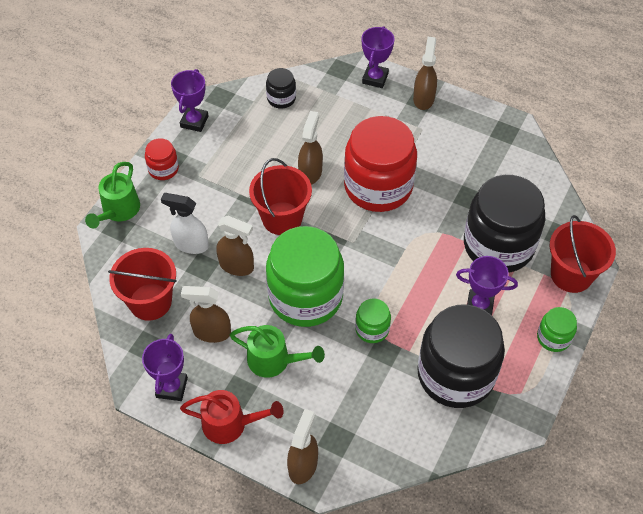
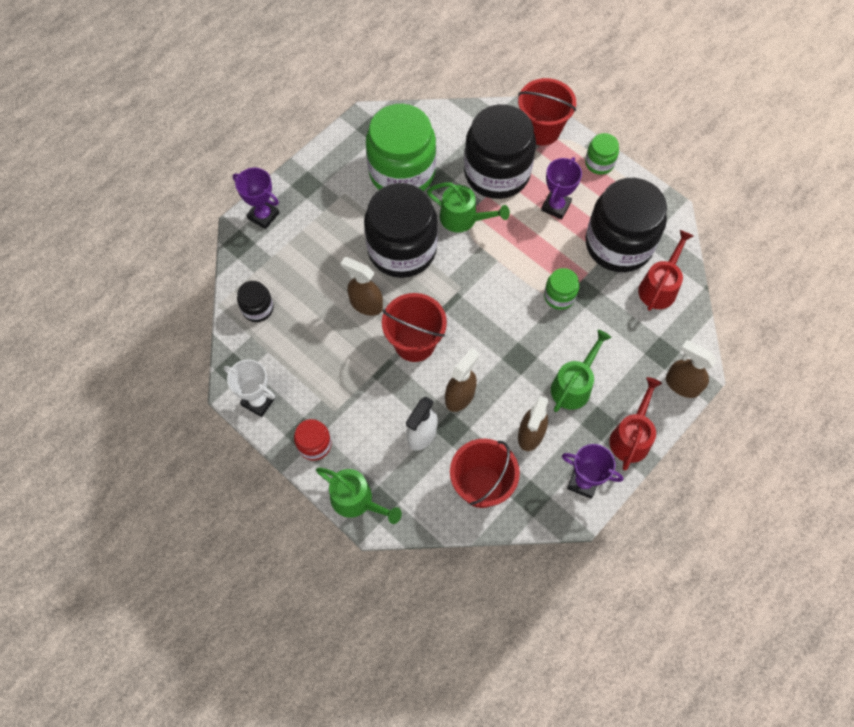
camera: 75 degrees left, 10 degrees up
purple trophy [171,69,208,132] -> white trophy [224,359,276,417]
green jar [266,226,344,327] -> green jar moved to [366,104,436,191]
red jar [344,116,417,212] -> black jar [364,183,438,278]
brown spray bottle [413,37,437,110] -> none
none -> green watering can [427,182,510,232]
none -> red watering can [638,230,693,311]

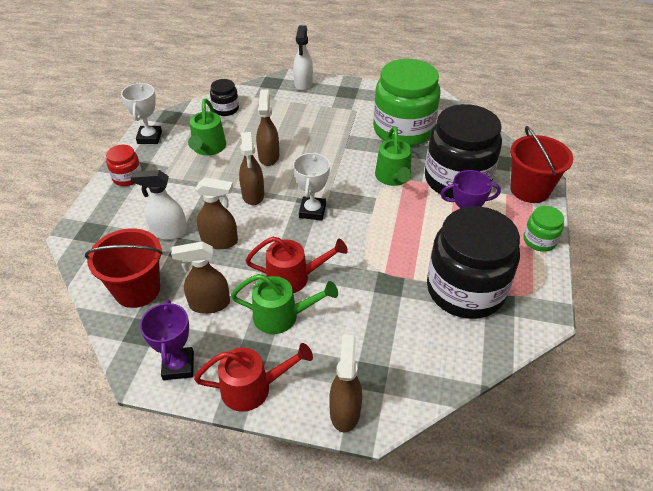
camera: 60 degrees right, 20 degrees down
purple trophy [233,168,279,229] -> white spray bottle [293,25,313,91]
green watering can [316,468,402,524] -> green watering can moved to [188,99,226,156]
black jar [364,183,438,278] -> none
red bucket [382,293,447,362] -> brown spray bottle [239,132,264,205]
green jar [544,268,579,310] -> none
red watering can [638,230,693,311] -> red watering can moved to [245,237,348,293]
none -> white trophy [293,152,330,220]

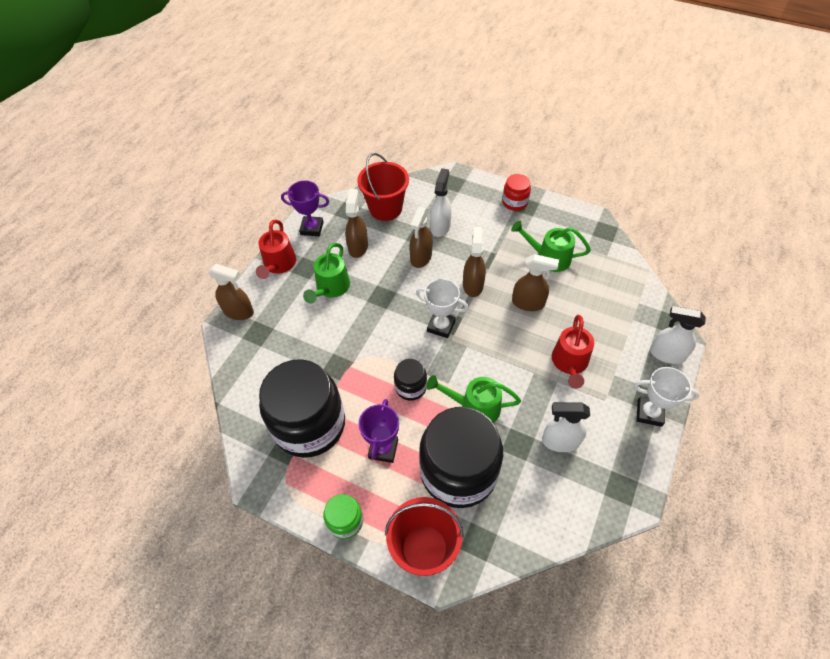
camera: 105 degrees right, 10 degrees up
white trophy [121,83,162,144] -> white trophy moved to [634,367,699,427]
black jar [210,79,239,116] -> black jar moved to [394,359,427,401]
brown spray bottle [239,132,264,205] -> brown spray bottle turned 90 degrees clockwise [463,227,486,297]
red watering can [245,237,348,293] -> red watering can moved to [552,315,594,389]
green jar [373,59,441,146] -> white spray bottle [542,402,590,452]

